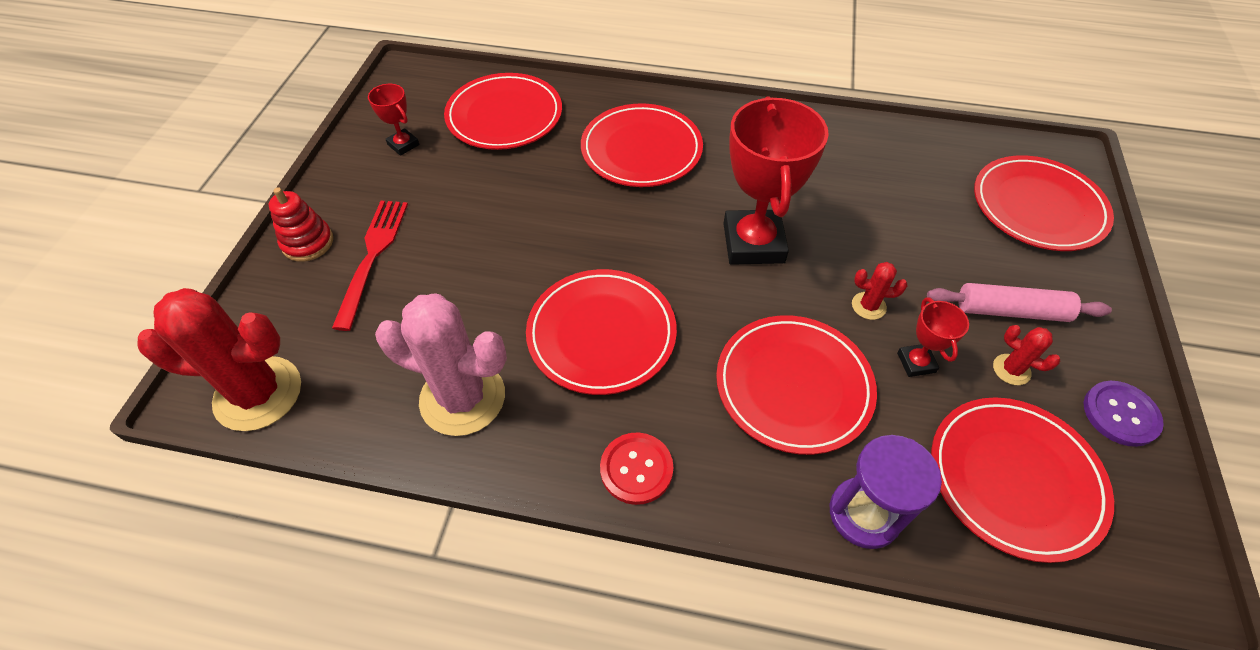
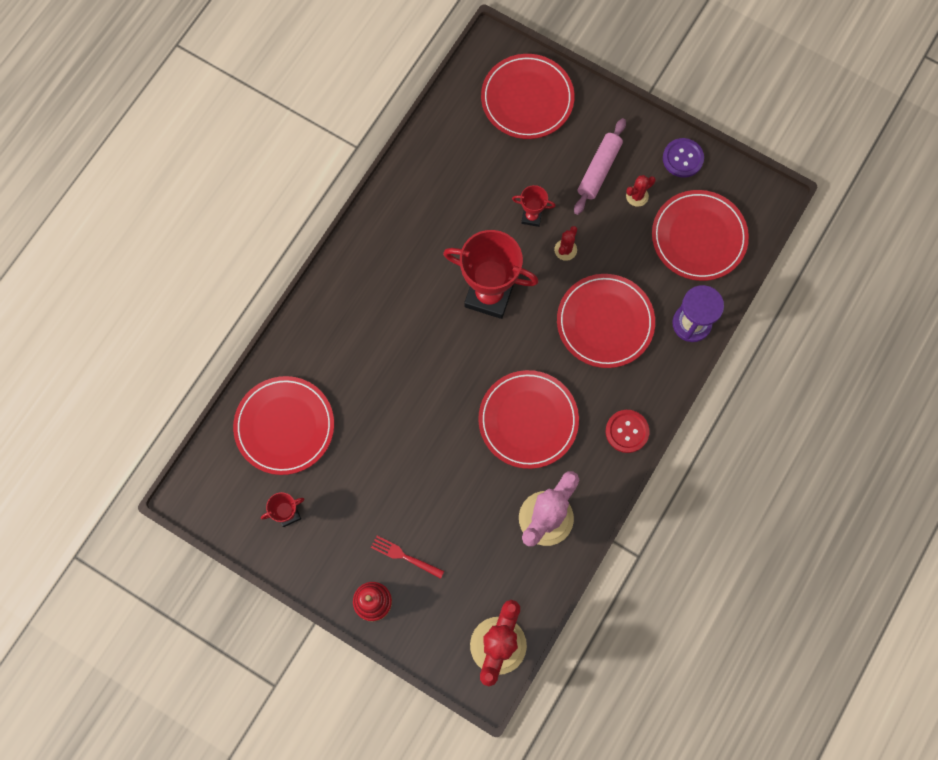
camera: 70 degrees left, 20 degrees up
red fork [332,201,408,331] -> red fork [371,536,444,579], size x0.62
red plate [581,104,703,187] -> none
red trophy [897,297,969,377] -> red trophy moved to [512,185,556,227]

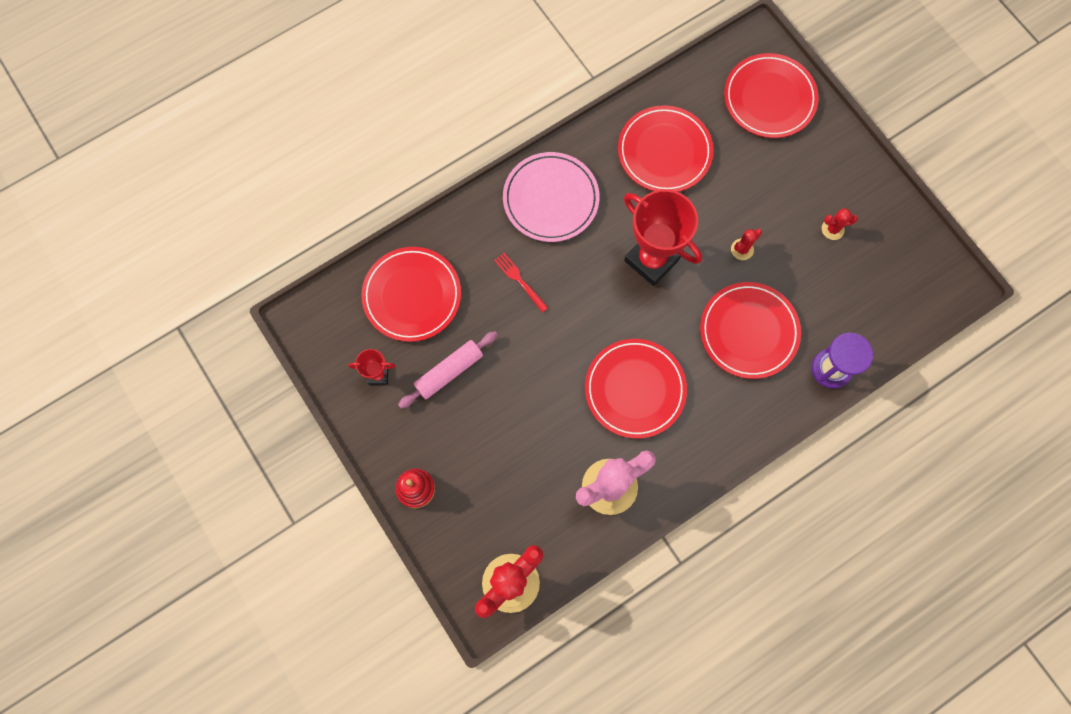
camera: 25 degrees right, 0 degrees up
red fork [371,536,444,579] -> red fork moved to [494,253,548,312]
red trophy [512,185,556,227] -> none
pink rolling pin [574,118,626,215] -> pink rolling pin moved to [398,331,498,409]
red button [606,410,649,453] -> none
red plate [652,190,749,281] -> red plate moved to [618,105,713,192]
purple button [663,138,704,177] -> none
none -> pink plate [503,152,600,242]

